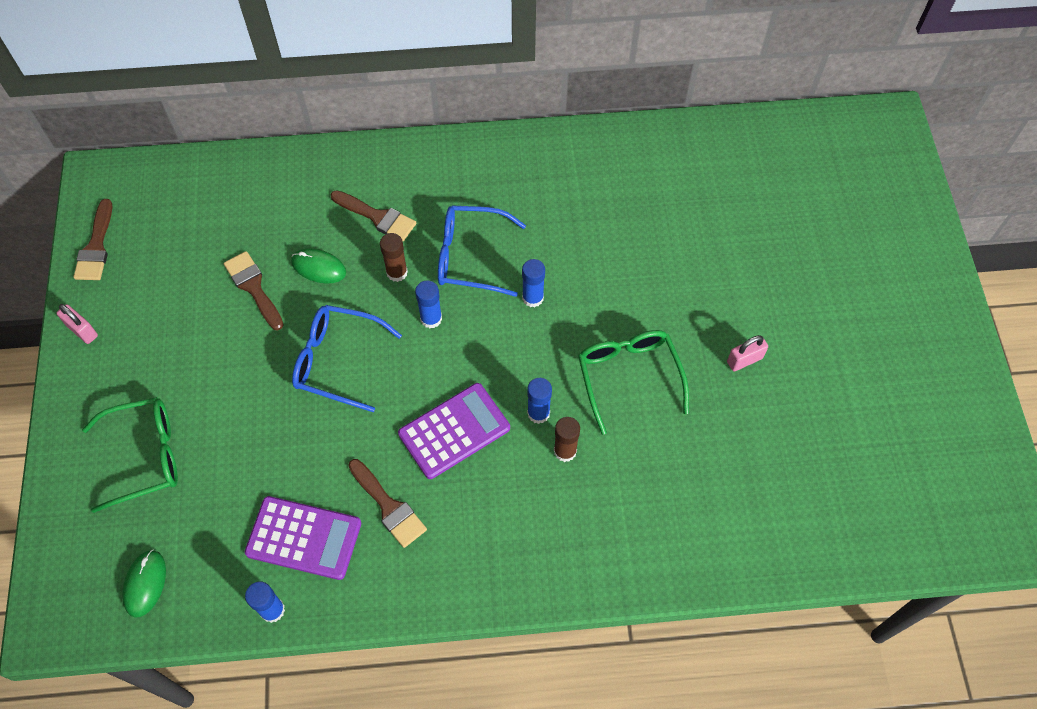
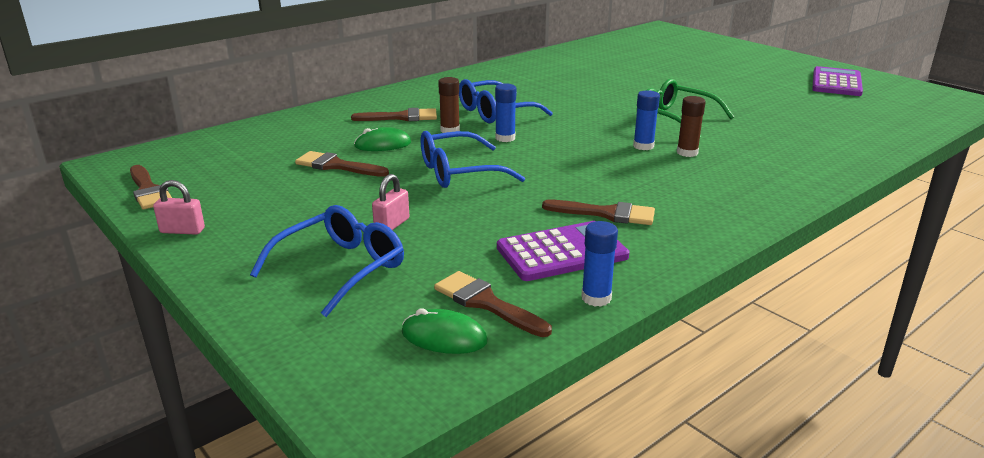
camera: 35 degrees left, 35 degrees down
green glasses [82,397,178,513] -> blue glasses [250,205,404,317]
green mouse [122,549,166,618] -> green mouse turned 45 degrees counterclockwise [402,308,488,354]
purple calculator [398,383,510,479] -> purple calculator moved to [812,66,863,96]
blue glue stick [522,259,545,308] -> none
pink padlock [727,335,768,371] -> pink padlock moved to [372,174,409,230]
none -> brown brush [434,271,552,337]

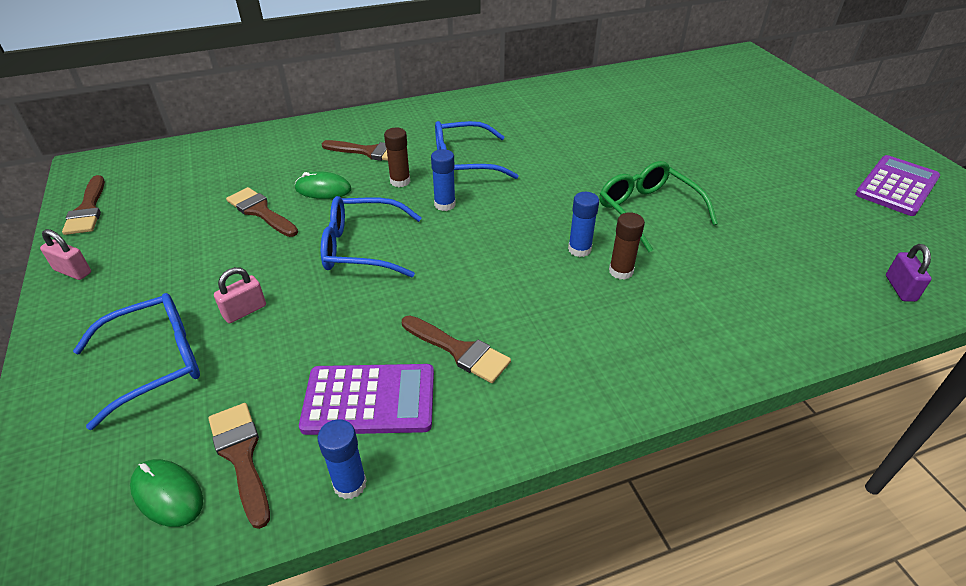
camera: 20 degrees right, 15 degrees up
none -> purple padlock [886,244,932,302]

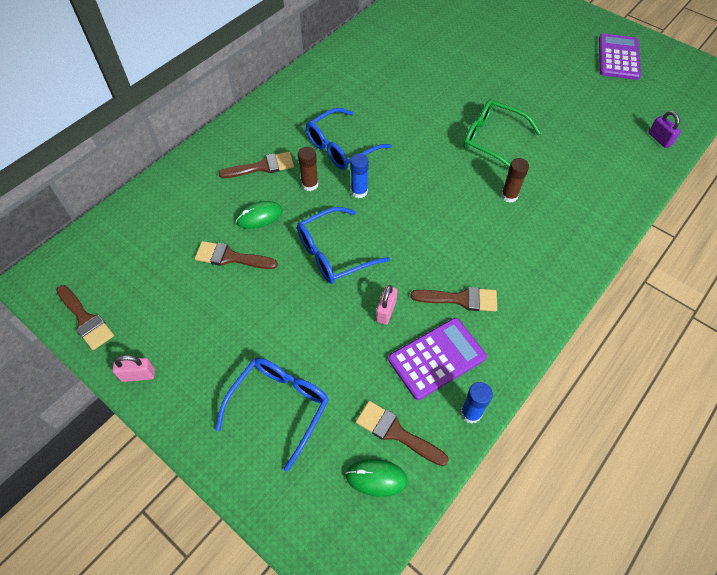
camera: 30 degrees left, 15 degrees up
pink padlock [214,267,266,323] -> pink padlock moved to [376,285,397,325]
blue glue stick [568,192,599,257] -> none

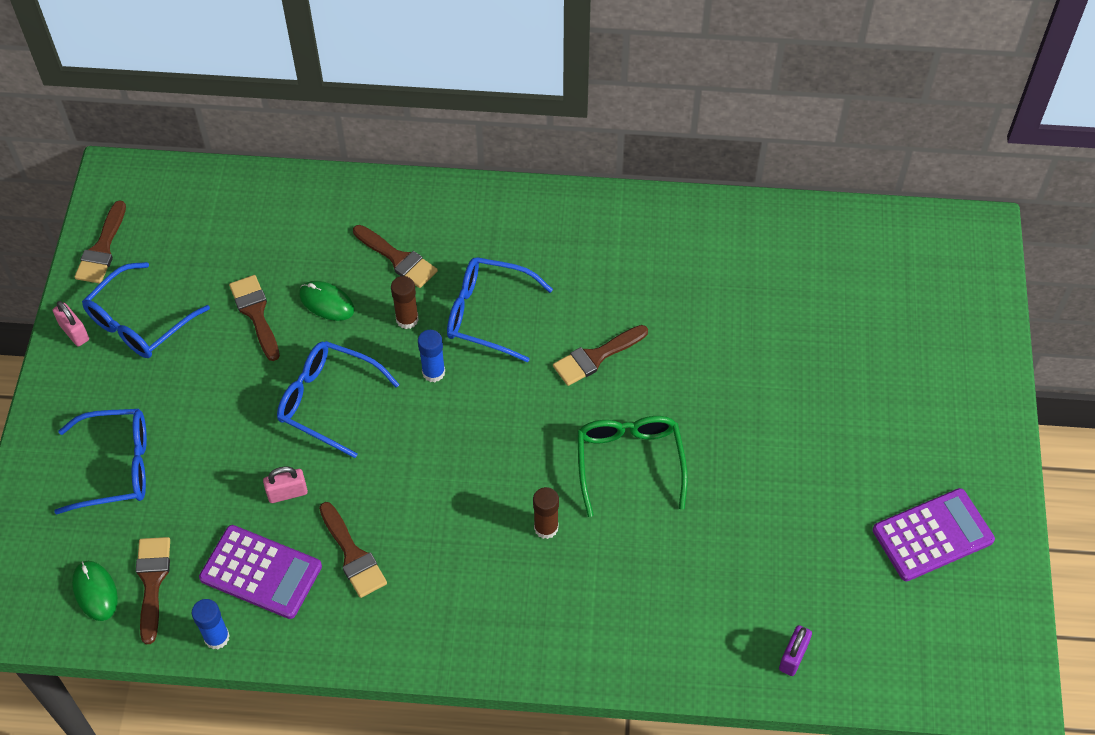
camera: 55 degrees right, 0 degrees up
none -> blue glasses [82,262,210,358]
none -> brown brush [553,325,648,386]

